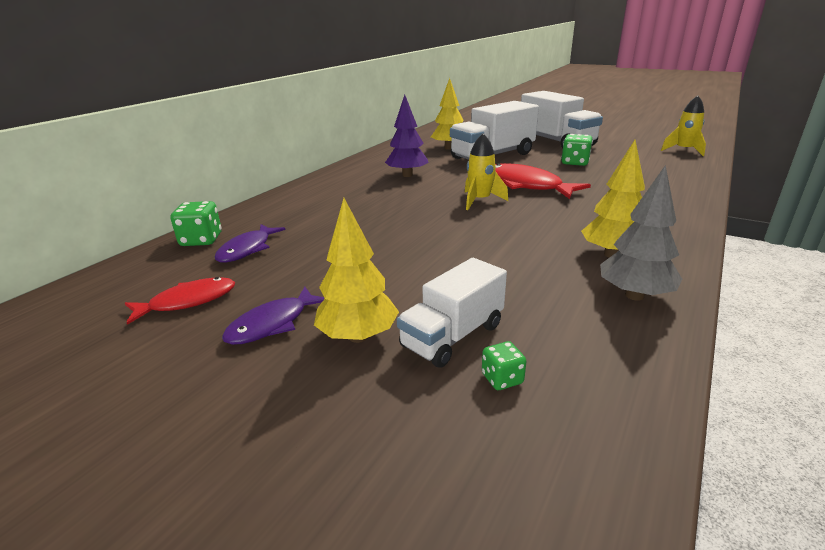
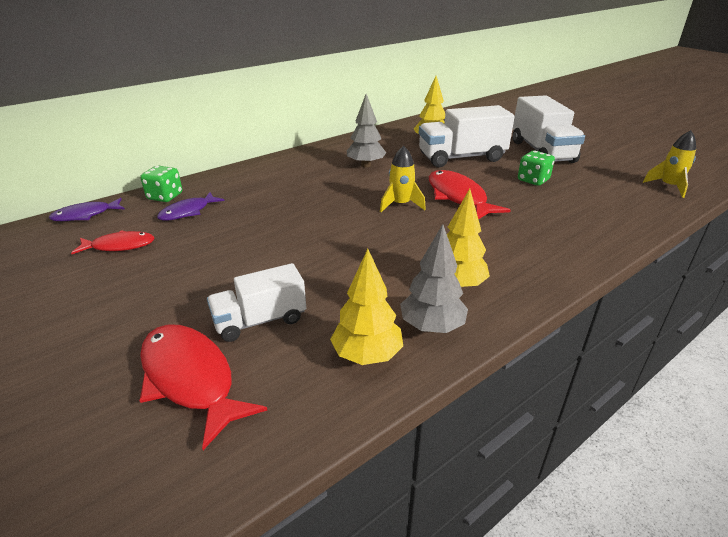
camera: 20 degrees right, 5 degrees up
purple fish [222,287,325,345] -> purple fish moved to [49,198,125,221]
yellow tree [314,198,399,343] -> yellow tree moved to [330,249,403,365]
purple tree [385,95,429,177] -> grey tree [347,94,386,167]
green dice [482,341,526,390] -> none
none -> red fish [139,324,267,450]

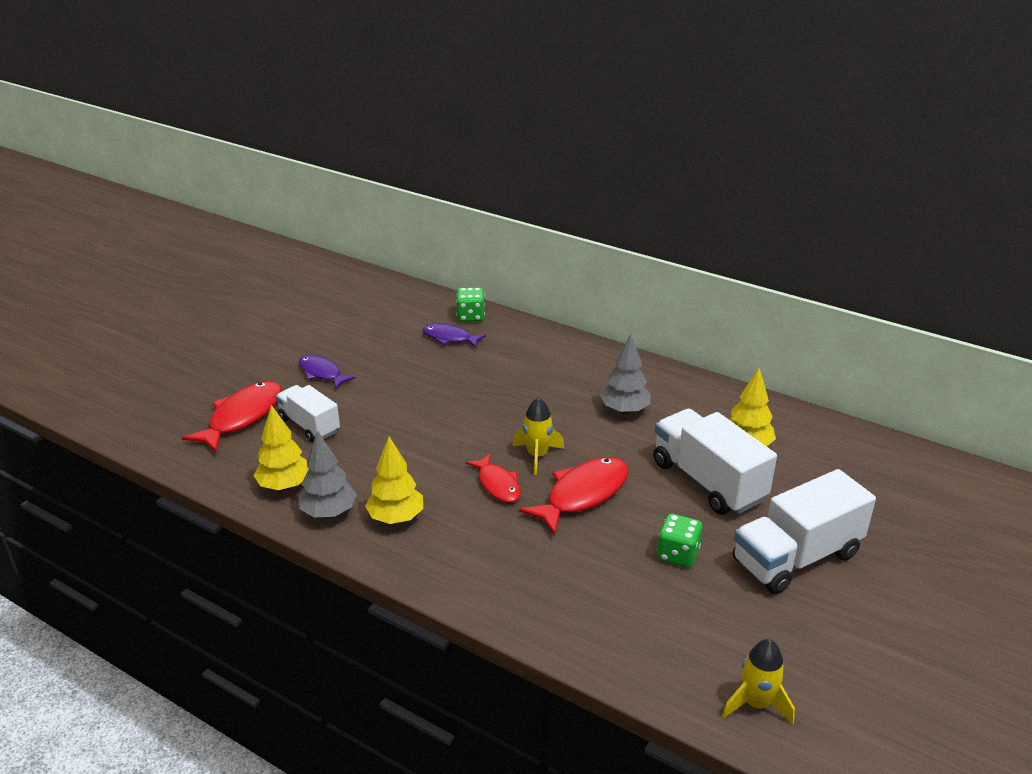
camera: 70 degrees right, 0 degrees up
purple fish [49,198,125,221] -> purple fish moved to [299,355,356,389]
red fish [71,230,154,254] -> red fish moved to [465,453,521,503]

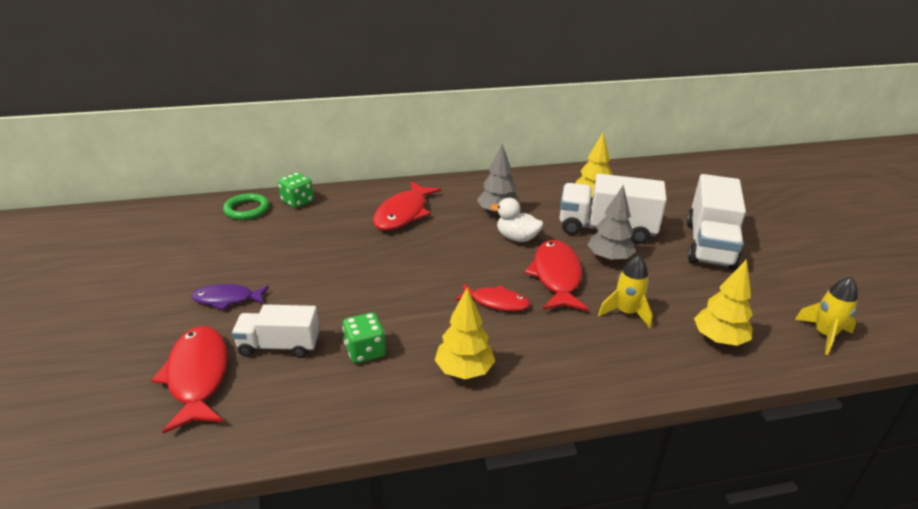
camera: 45 degrees left, 0 degrees up
yellow tree [253,405,309,490] -> yellow tree moved to [694,259,753,346]
grey tree [298,431,357,517] -> grey tree moved to [588,185,636,262]
purple fish [423,324,486,348] -> none
yellow rocket [512,397,565,475] -> yellow rocket moved to [598,255,652,329]
green dice [657,514,703,567] -> green dice moved to [342,312,386,363]
none -> green ring [223,193,269,220]
none -> red fish [373,181,441,231]
none -> white duck [490,198,543,242]

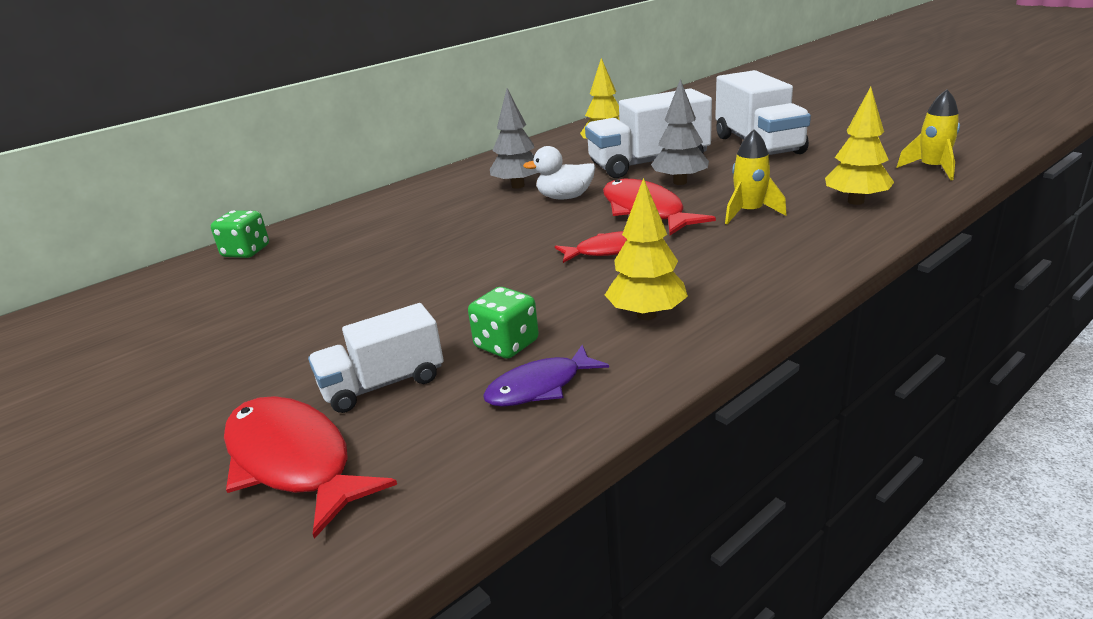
camera: 25 degrees left, 5 degrees down
purple fish [191,284,269,310] -> purple fish moved to [483,345,609,407]
green ring [223,193,269,220] -> none
red fish [373,181,441,231] -> none

